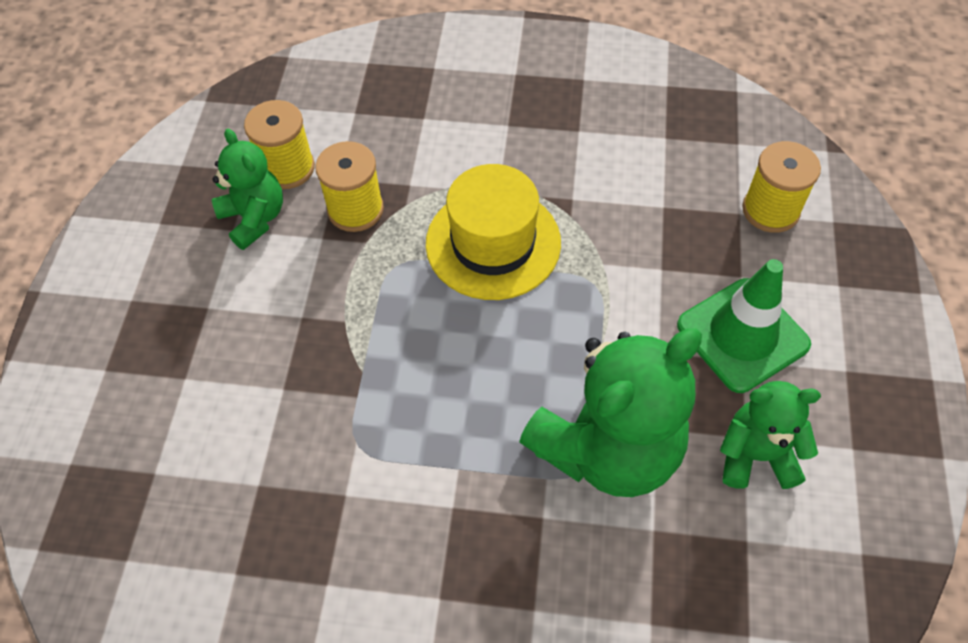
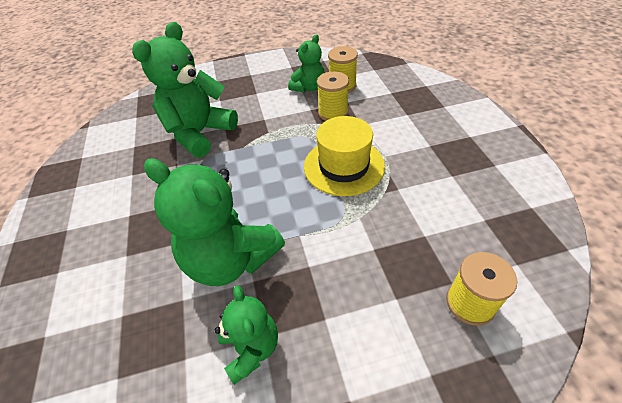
camera: 70 degrees right, 10 degrees down
green traffic cone [677,259,811,393] -> none
none -> green teddy bear [132,22,238,158]

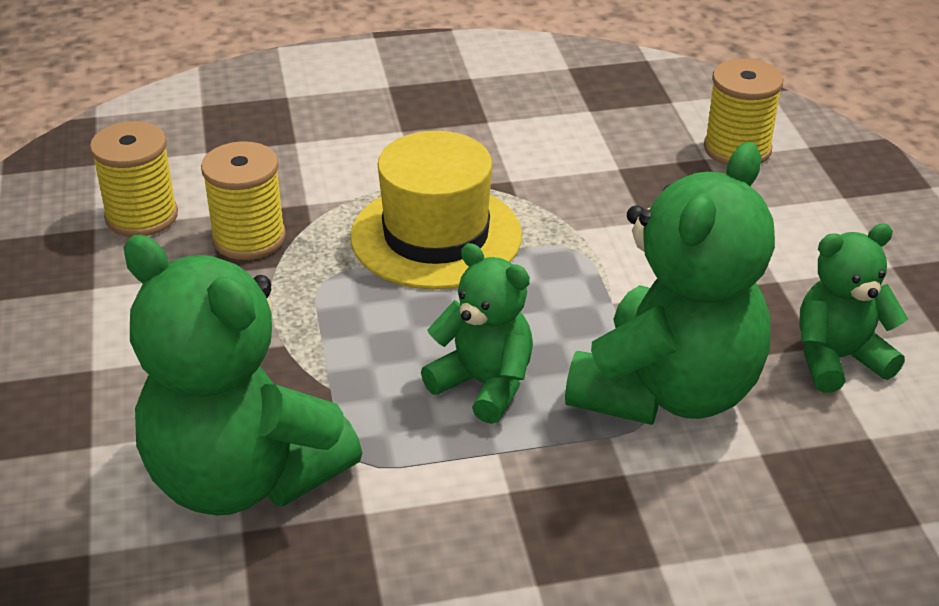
camera: 90 degrees left, 10 degrees down
green teddy bear [288,34,325,92] -> green teddy bear moved to [421,243,533,424]

